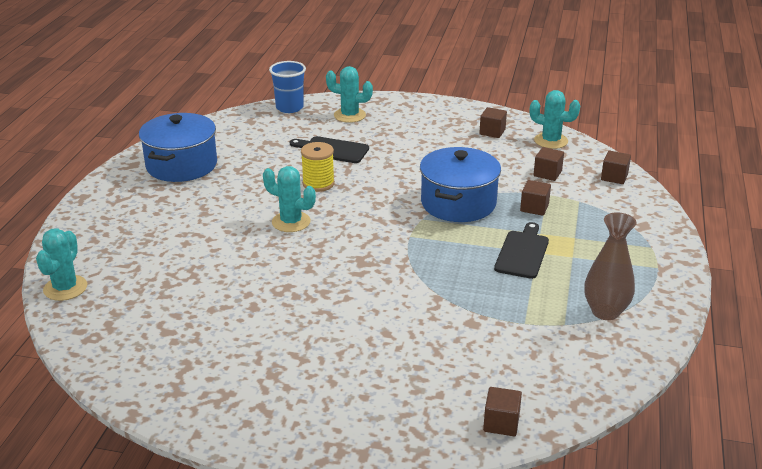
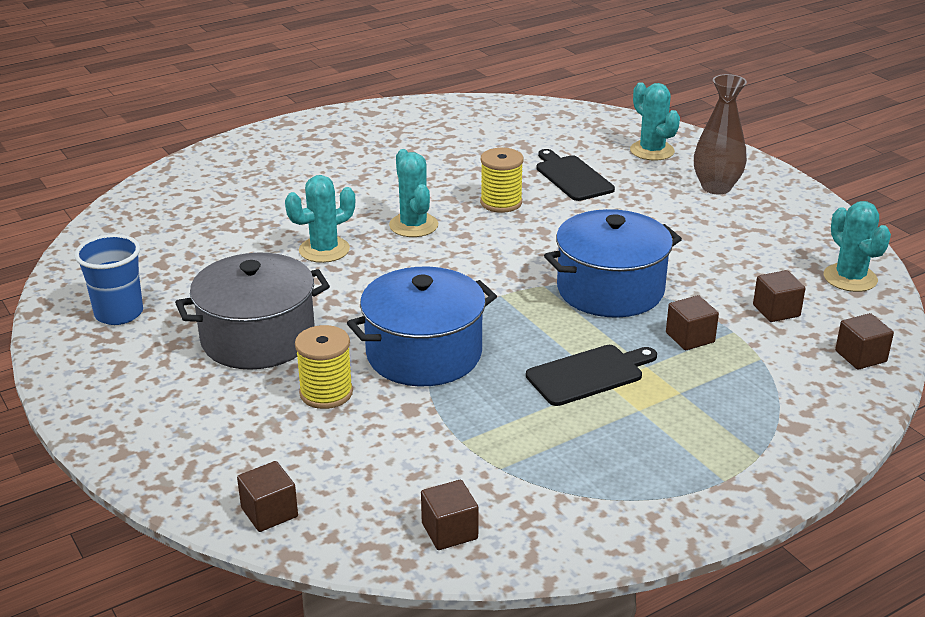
camera: 45 degrees right, 0 degrees up
turquoise cactus [36,228,87,301] -> turquoise cactus moved to [285,175,355,263]
blue pot [139,113,217,182] -> blue pot moved to [347,267,497,386]
blue cup [269,61,306,113] -> blue cup moved to [74,234,143,325]
brown cube [479,107,507,138] -> brown cube moved to [421,480,479,550]
brown vase [584,212,637,320] -> brown vase moved to [694,74,747,194]
none -> grey pot [175,252,330,370]
none -> yellow spool [295,325,353,409]

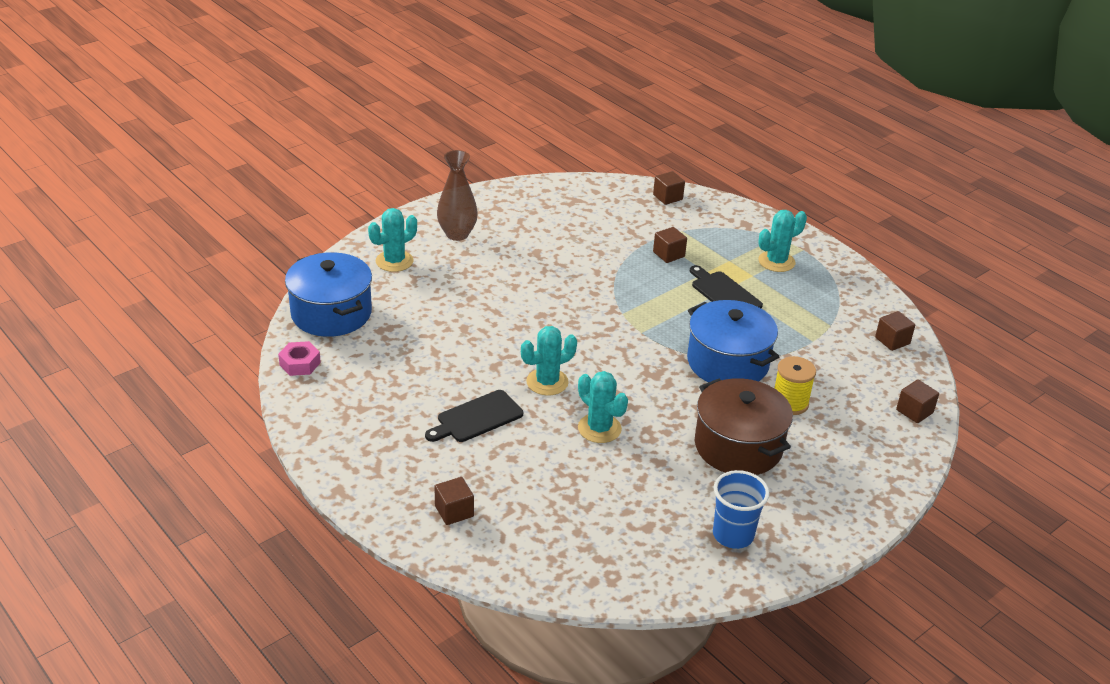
camera: 100 degrees left, 5 degrees up
grey pot [175,252,330,370] -> brown pot [695,378,793,475]
yellow spool [480,148,524,213] -> none
black cutting board [536,149,615,201] -> black cutting board moved to [425,390,523,442]
blue pot [544,209,682,318] -> blue pot moved to [285,252,372,337]
brown cube [753,270,806,322] -> brown cube moved to [434,477,474,525]
turquoise cactus [824,201,891,292] -> turquoise cactus moved to [758,210,807,272]
none -> pink nut [278,341,321,376]

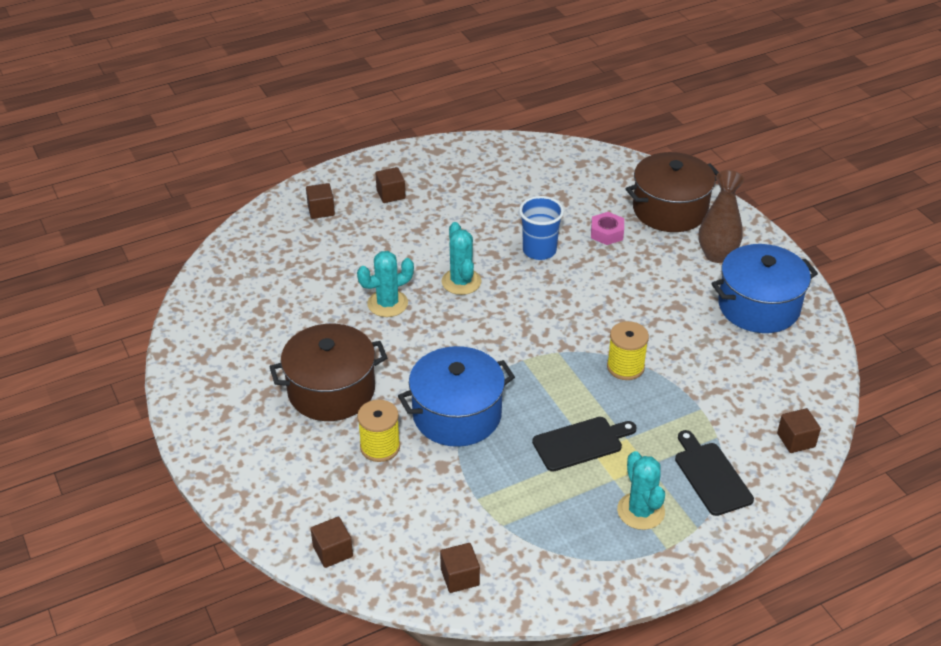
camera: 105 degrees right, 5 degrees up
pink nut [278,341,321,376] -> pink nut moved to [591,212,624,245]
blue pot [285,252,372,337] -> blue pot moved to [711,244,818,333]
turquoise cactus [368,208,417,272] -> brown pot [626,152,719,232]
black cutting board [425,390,523,442] -> black cutting board moved to [675,430,754,516]
brown cube [653,227,687,263] -> brown cube moved to [375,167,406,203]
blue cup [713,470,769,549] -> blue cup moved to [519,196,564,260]
none -> yellow spool [607,321,649,380]

